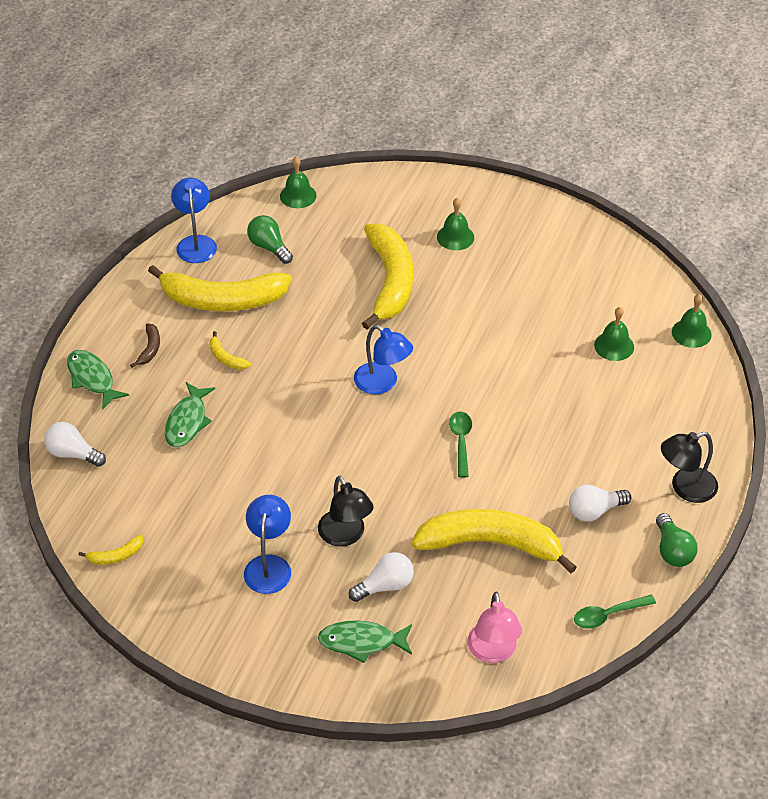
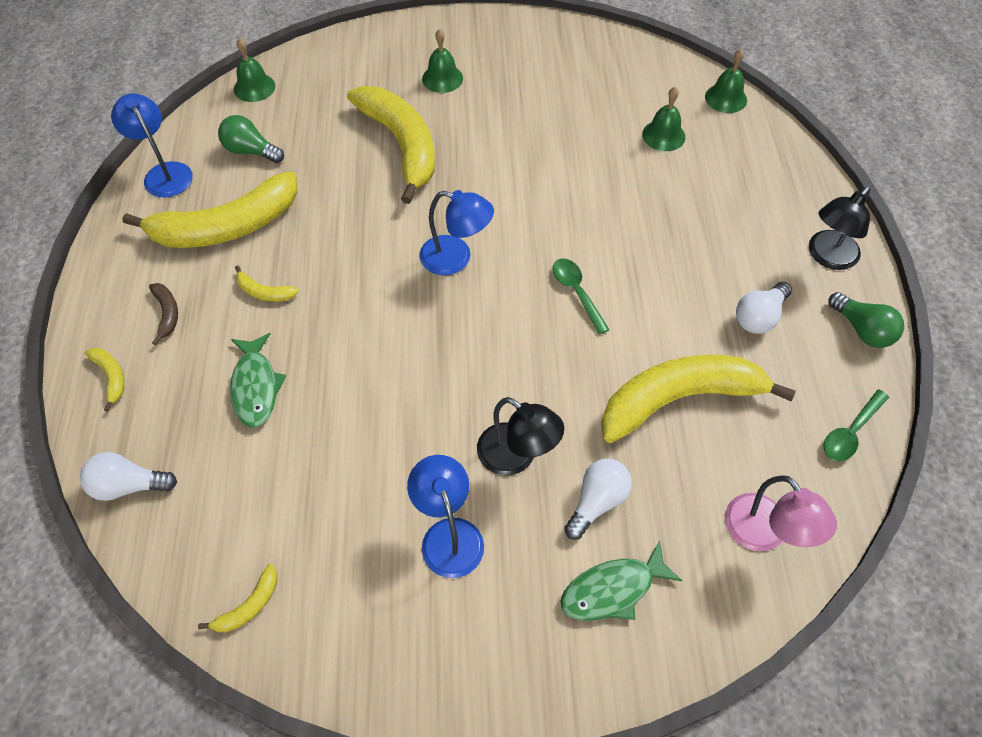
camera: 25 degrees left, 10 degrees up
green fish [67,350,129,410] -> yellow banana [85,348,125,411]

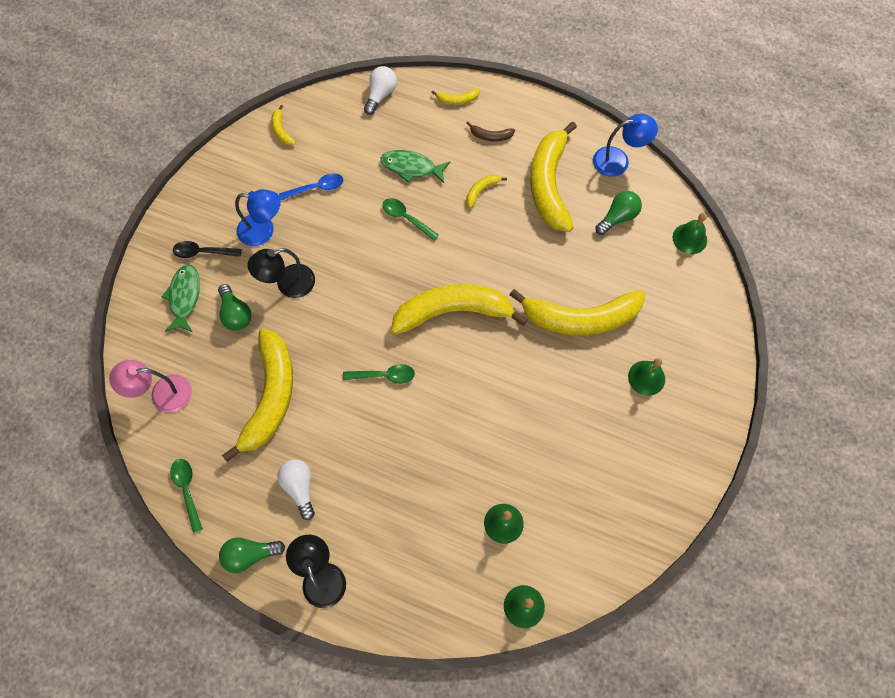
camera: 115 degrees right, 10 degrees up
blue lamp [419,190,494,275] -> yellow banana [391,284,528,335]
white light bulb [564,459,632,540] -> green light bulb [218,284,251,331]
none -> black spoon [173,241,242,258]
none -> blue spoon [279,173,343,200]
none -> green spoon [383,198,439,241]

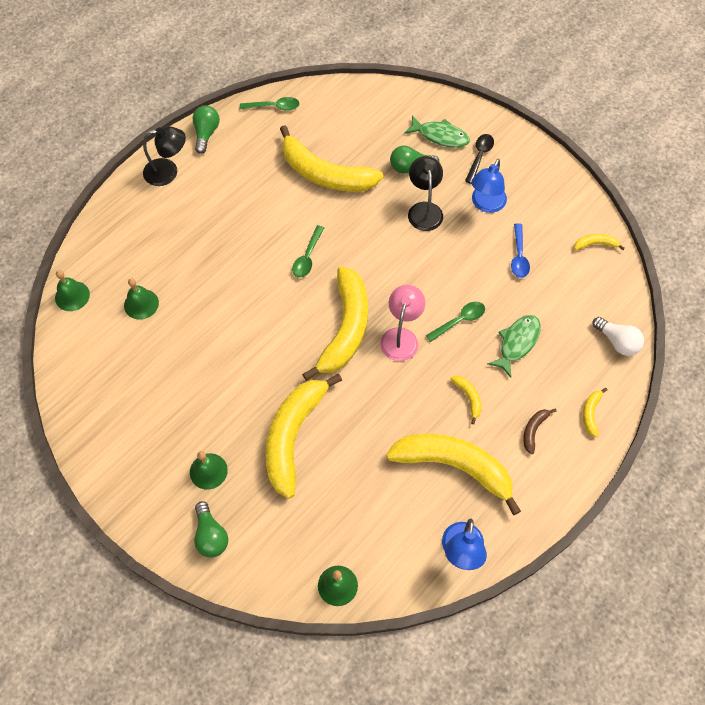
camera: 110 degrees right, 5 degrees down
pink lamp [109,360,192,413] -> pink lamp moved to [380,285,426,361]
white light bulb [277,459,315,520] -> none
green light bulb [595,191,642,235] -> green light bulb moved to [194,501,228,558]

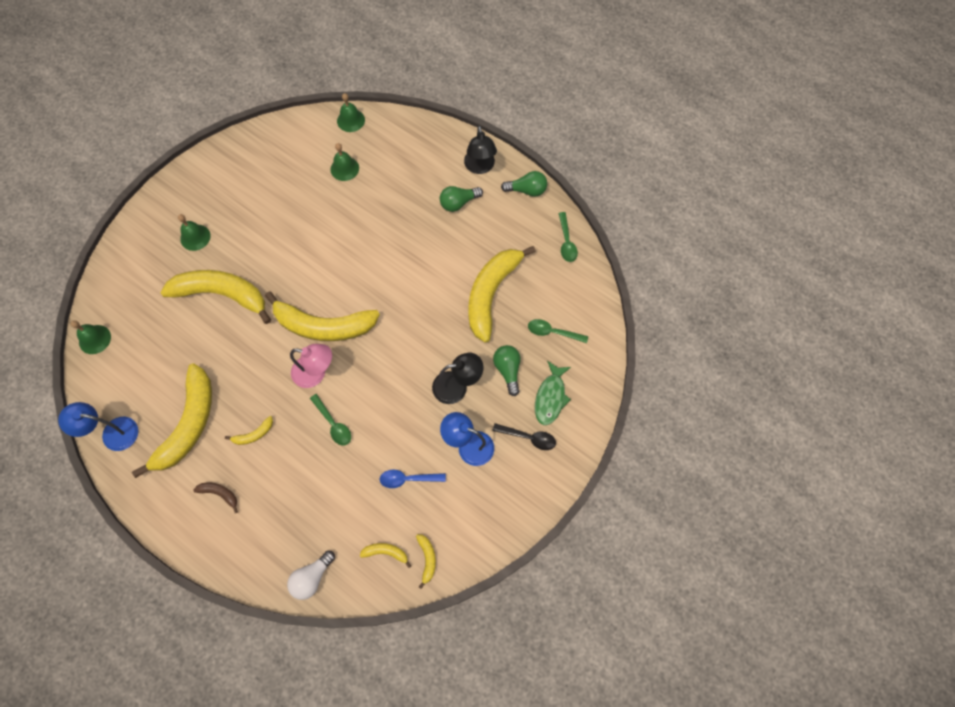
camera: 85 degrees right, 5 degrees up
green light bulb [194,501,228,558] -> green light bulb moved to [440,186,483,212]
green spoon [292,225,324,278] -> green spoon moved to [528,319,588,343]
green fish [488,315,541,378] -> none
yellow banana [583,388,607,437] -> yellow banana moved to [359,543,411,568]

